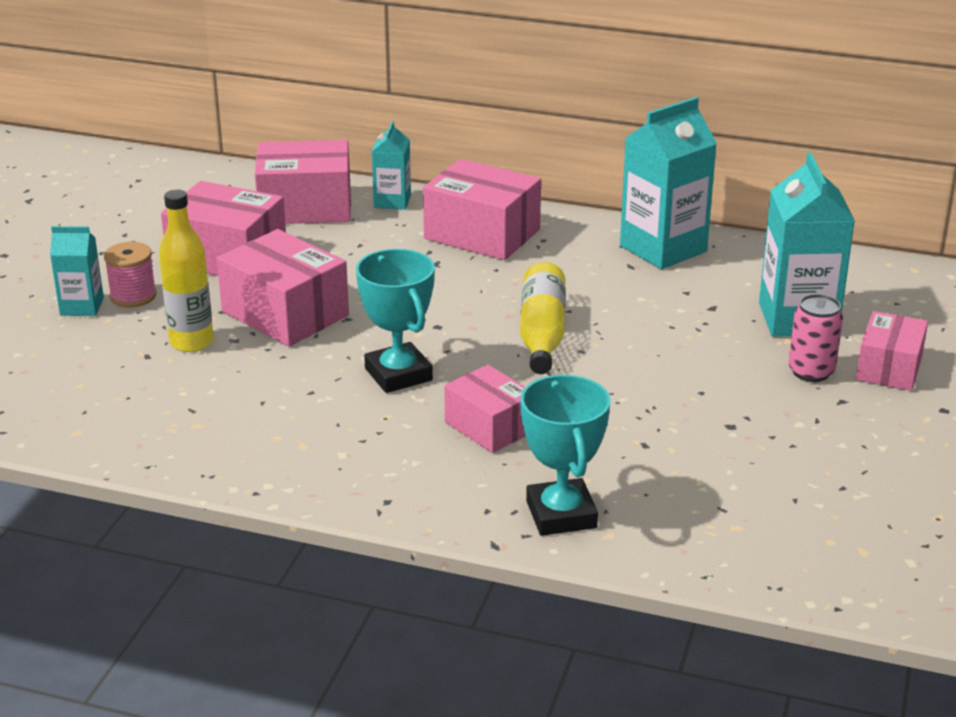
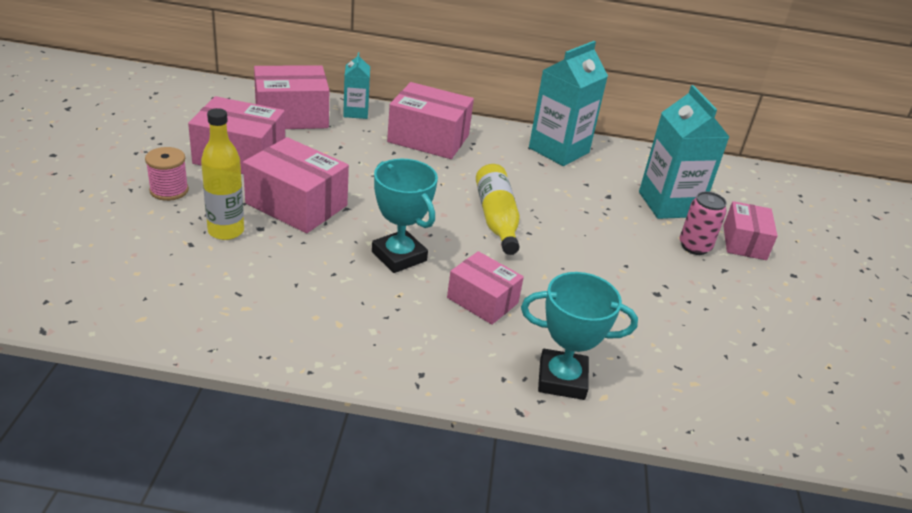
camera: 15 degrees left, 5 degrees up
turquoise carton [50,226,104,316] -> none
turquoise trophy [520,375,611,536] -> turquoise trophy turned 60 degrees counterclockwise [521,272,638,400]

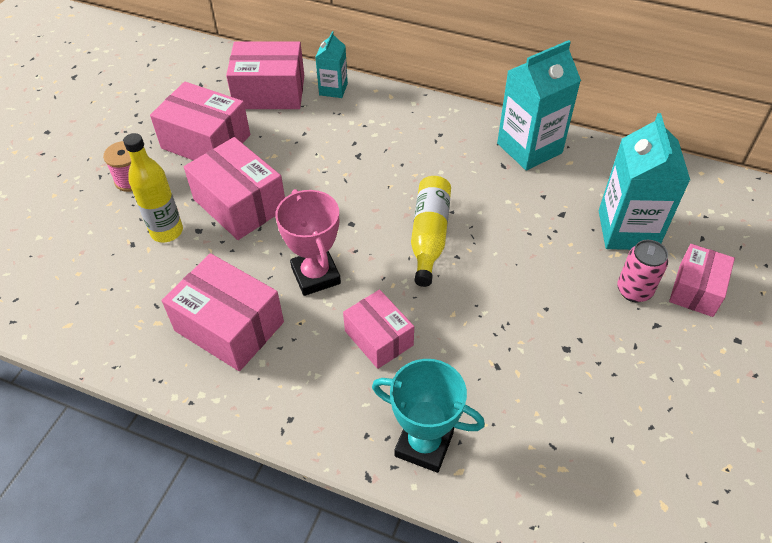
camera: 20 degrees right, 15 degrees up
turquoise trophy [372,159,438,273] -> pink trophy [275,189,341,296]
pink box [387,82,474,159] -> pink box moved to [162,253,284,371]

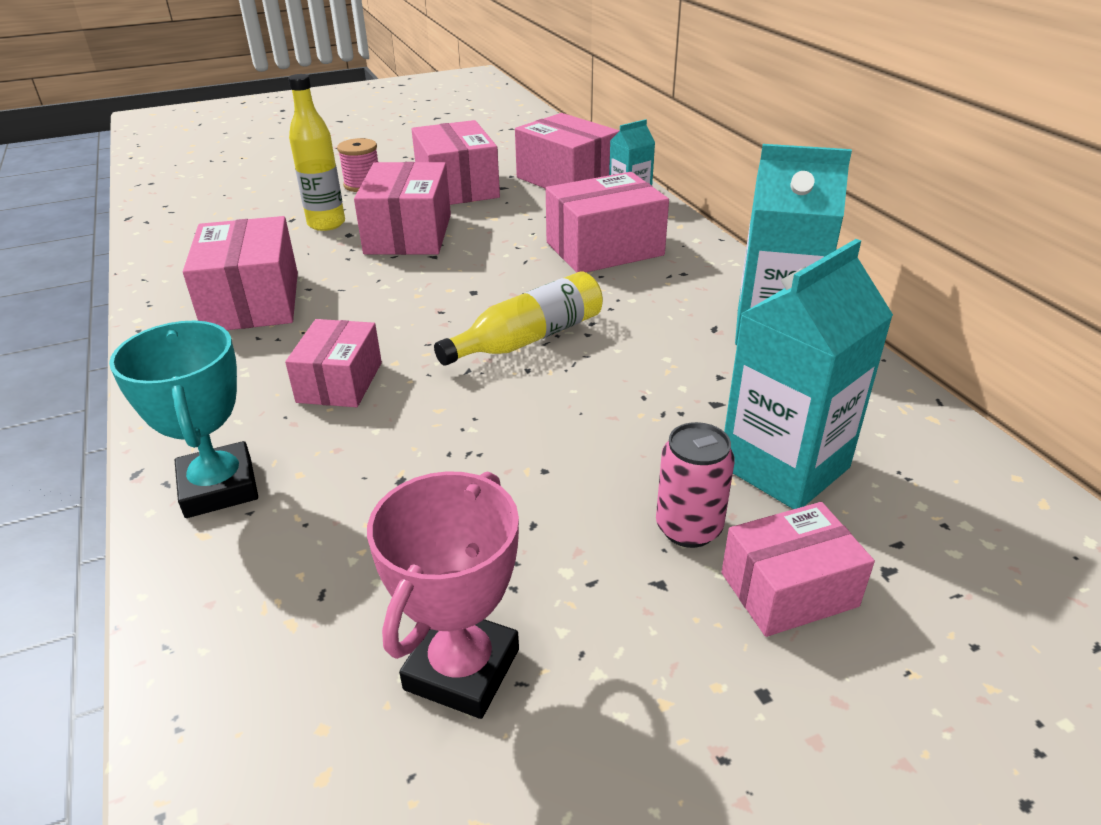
camera: 45 degrees right, 15 degrees down
pink trophy [275,189,341,296] -> pink trophy moved to [367,471,519,719]
none -> pink box [546,172,669,273]

